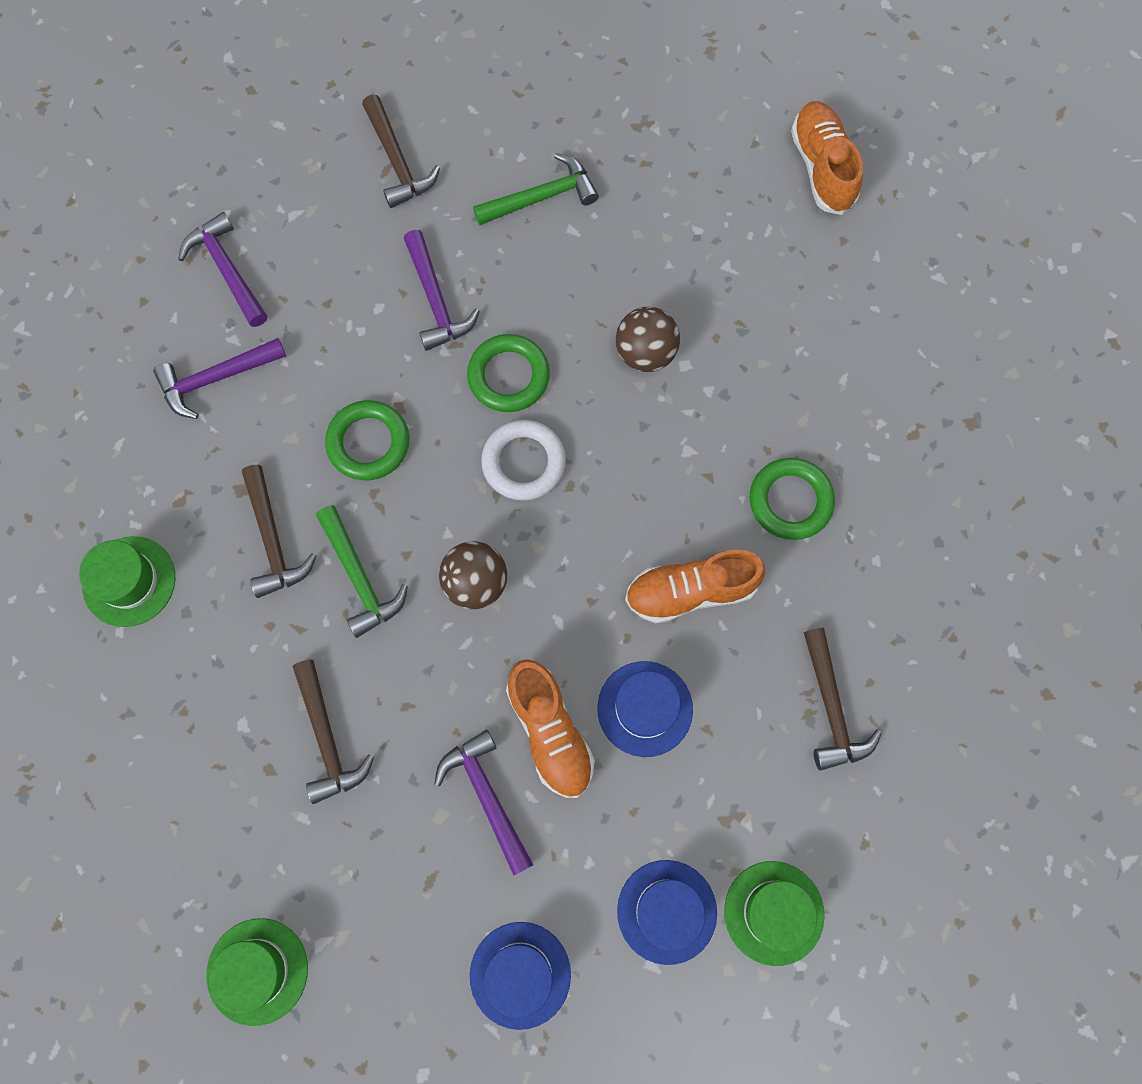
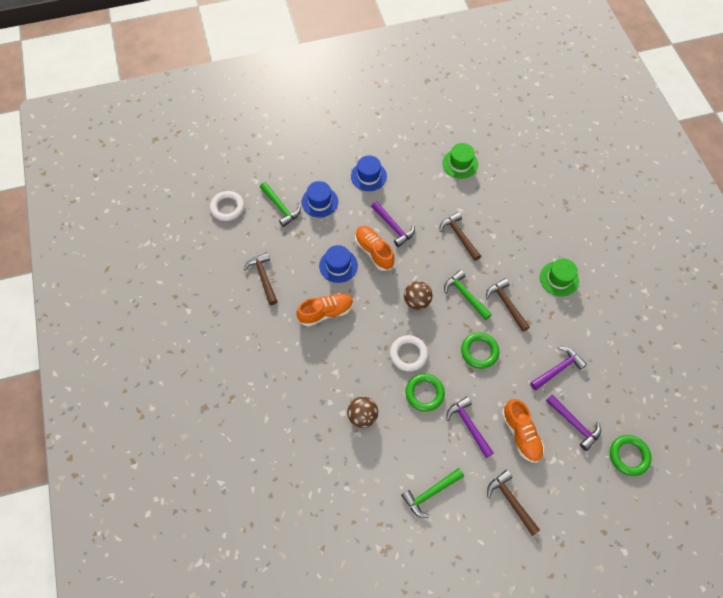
camera: 170 degrees right, 10 degrees down
green hat [724,861,824,966] -> green hammer [260,182,301,227]
green ring [750,458,835,540] -> green ring moved to [610,435,652,476]
orange shoe [791,101,863,215] -> orange shoe moved to [502,399,544,463]
none -> white ring [210,191,244,221]

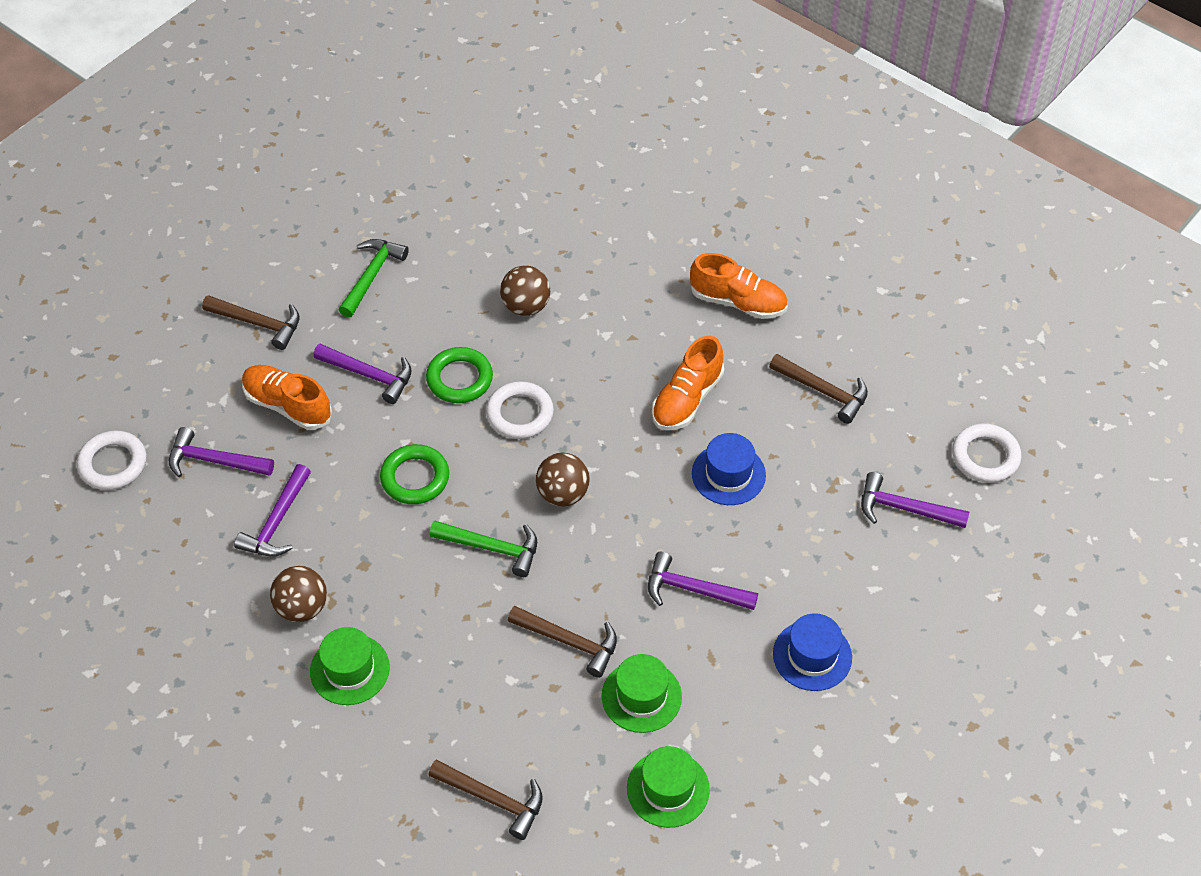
camera: 145 degrees right, 10 degrees down
green hammer [260,182,301,227] -> purple hammer [861,472,969,528]
blue hat [302,181,338,218] -> none
orange shoe [355,226,395,271] -> orange shoe moved to [690,253,788,319]
brown hammer [486,278,530,332] -> brown hammer moved to [428,759,543,840]
green ring [610,435,652,476] -> white ring [77,431,146,490]
none -> brown ball [270,566,327,622]
none -> green hat [602,654,682,733]

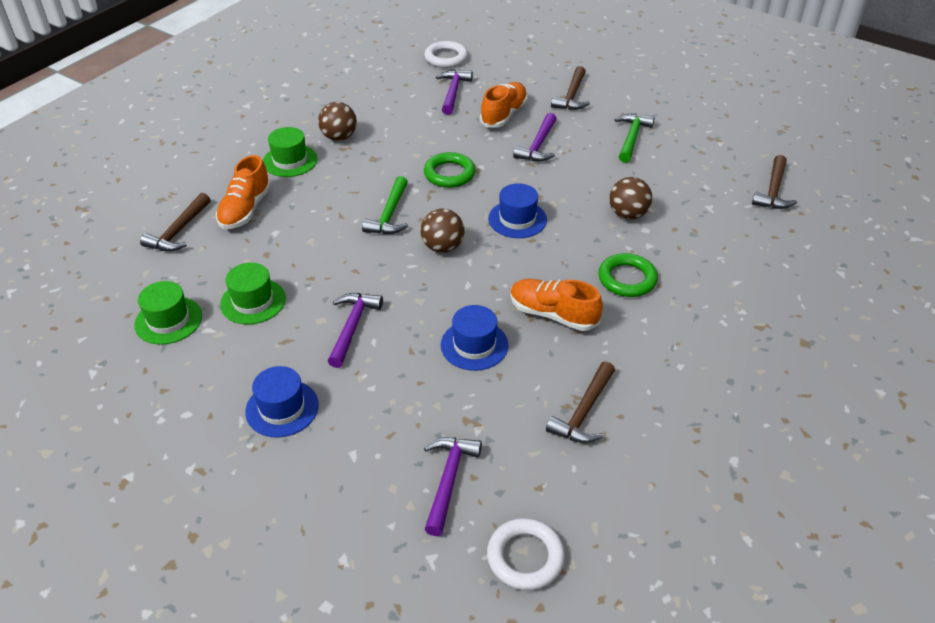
camera: 85 degrees right, 10 degrees down
purple hammer [234,464,311,557] -> none
green hammer [339,239,409,318] -> green hammer turned 90 degrees counterclockwise [615,114,655,163]
green ring [426,347,493,403] -> green ring moved to [598,253,658,297]
white ring [486,381,554,439] -> blue hat [488,183,547,238]
brown hammer [508,606,617,678] -> brown hammer moved to [752,155,797,209]
orange shoe [690,253,788,319] -> orange shoe moved to [216,155,271,229]

